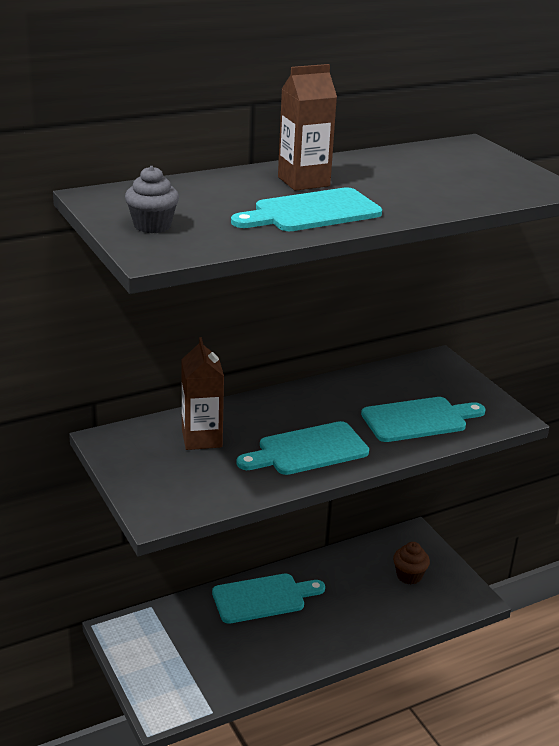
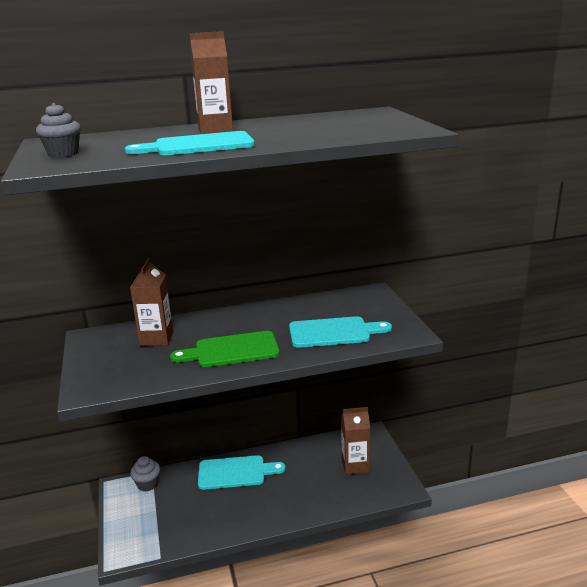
camera: 15 degrees right, 5 degrees down
turquoise cutting board [237,421,369,475] -> green cutting board [170,331,280,367]
brown cupcake [393,542,430,585] -> brown carton [341,407,370,475]
none -> grey cupcake [130,456,160,491]

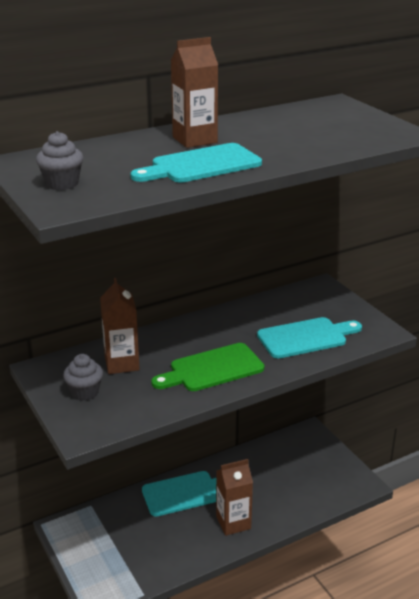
camera: 15 degrees left, 5 degrees up
grey cupcake [130,456,160,491] -> grey cupcake moved to [63,354,103,401]
brown carton [341,407,370,475] -> brown carton moved to [216,459,253,536]

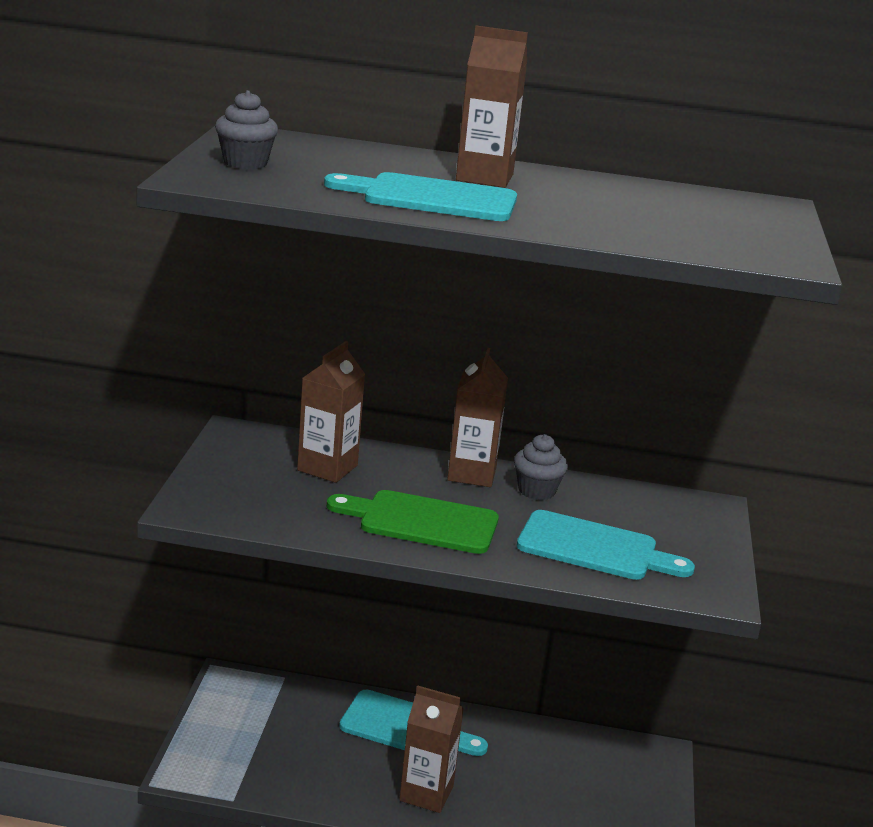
camera: 35 degrees right, 5 degrees down
grey cupcake [63,354,103,401] -> grey cupcake moved to [514,434,568,500]
none -> brown carton [447,348,508,487]

